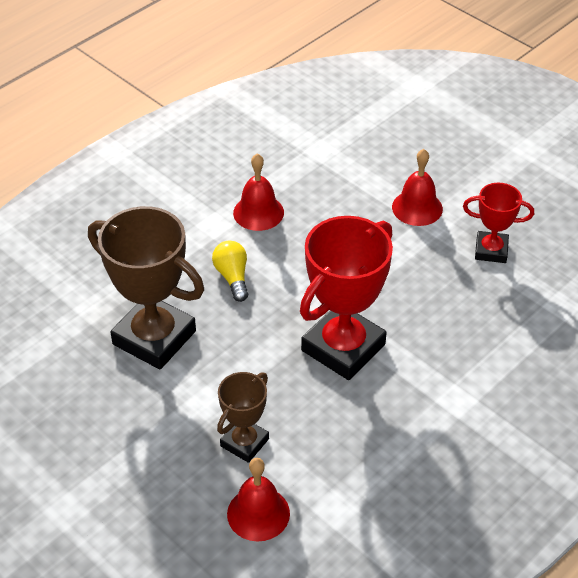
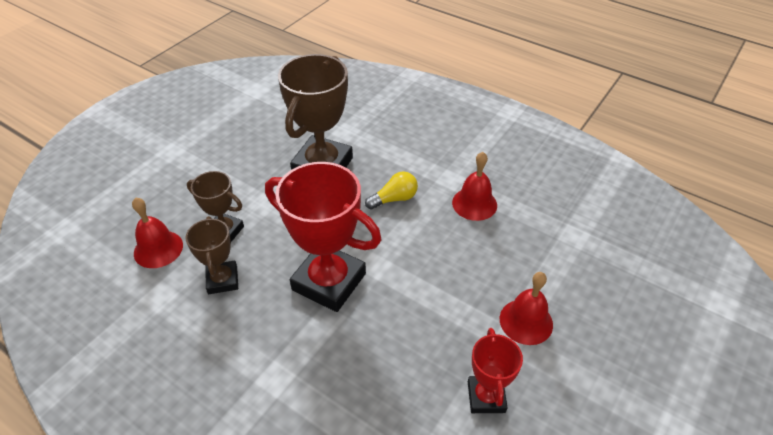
camera: 80 degrees right, 0 degrees up
none -> brown trophy [185,216,238,294]

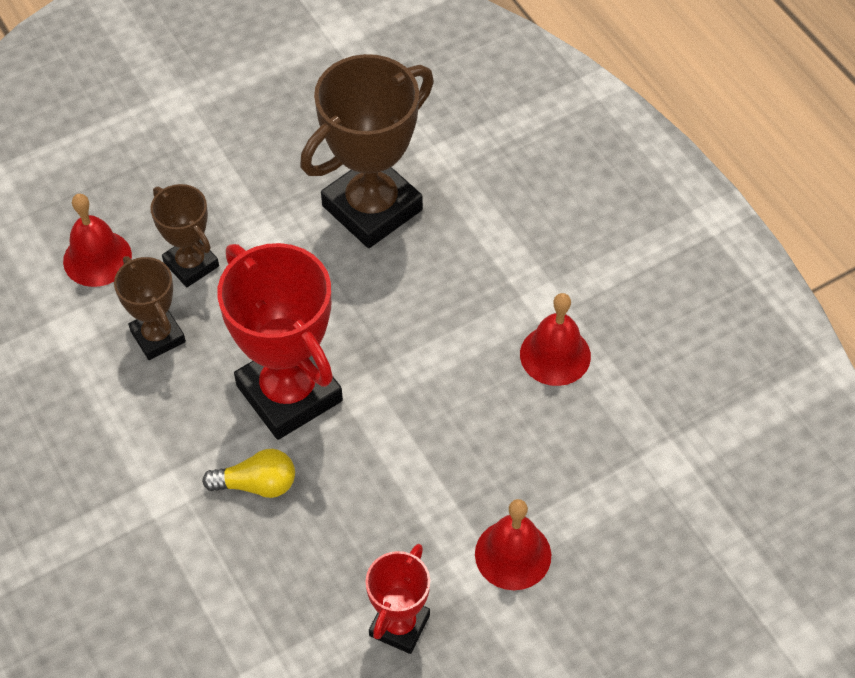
camera: 25 degrees right, 10 degrees up
brown trophy [185,216,238,294] -> brown trophy turned 45 degrees counterclockwise [114,256,186,360]
yellow light bulb [365,171,418,209] -> yellow light bulb moved to [202,449,295,498]

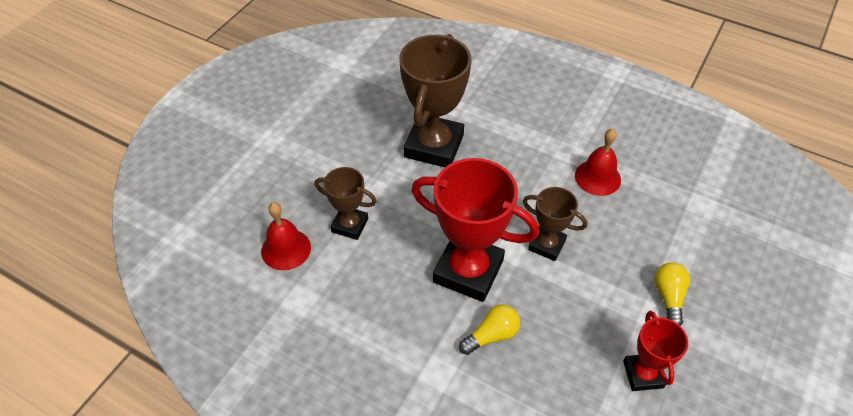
camera: 30 degrees left, 5 degrees down
brown trophy [114,256,186,360] -> brown trophy moved to [523,187,587,261]
red bell [475,499,551,590] -> yellow light bulb [654,262,690,326]

